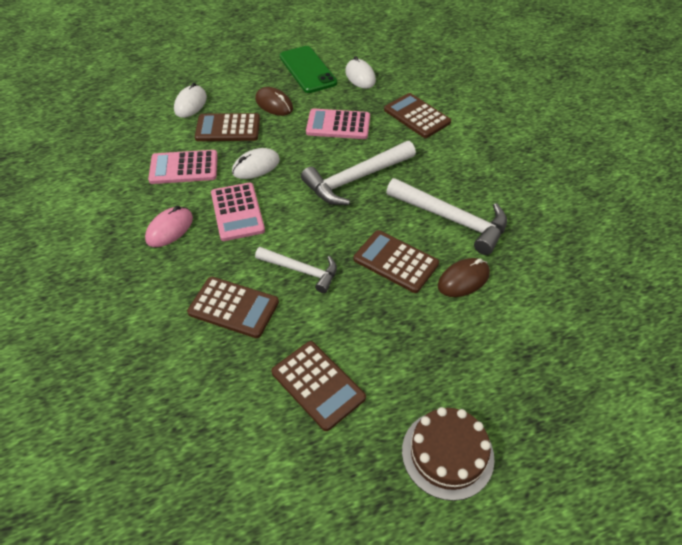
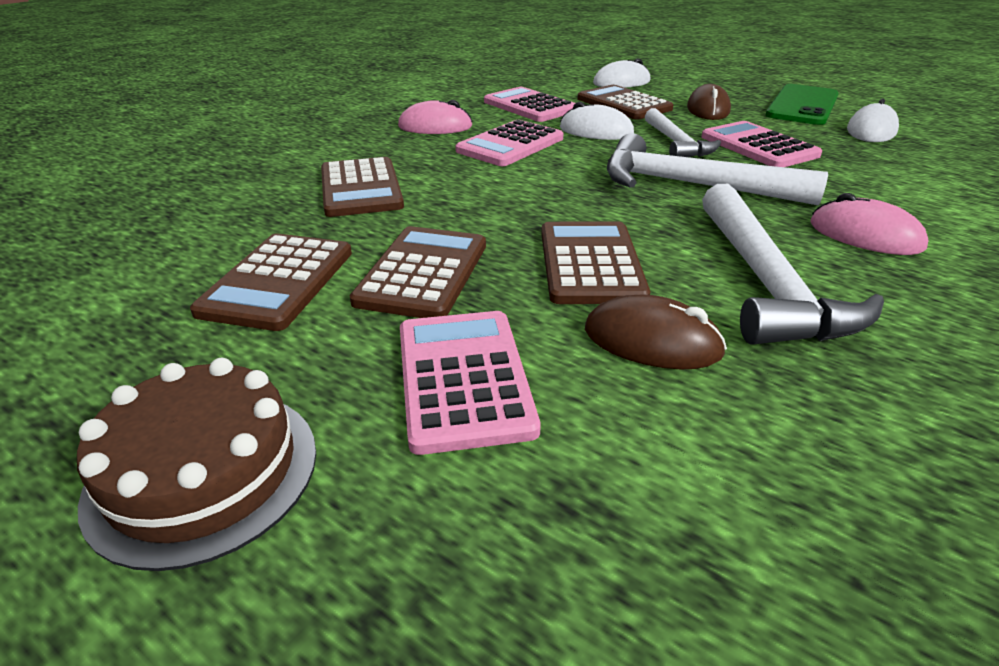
camera: 55 degrees right, 15 degrees down
white hammer [255,247,337,293] -> white hammer moved to [645,108,721,157]
brown calculator [384,93,451,138] -> brown calculator moved to [350,226,486,318]
none -> pink calculator [400,311,541,455]
none -> pink mouse [810,193,928,255]

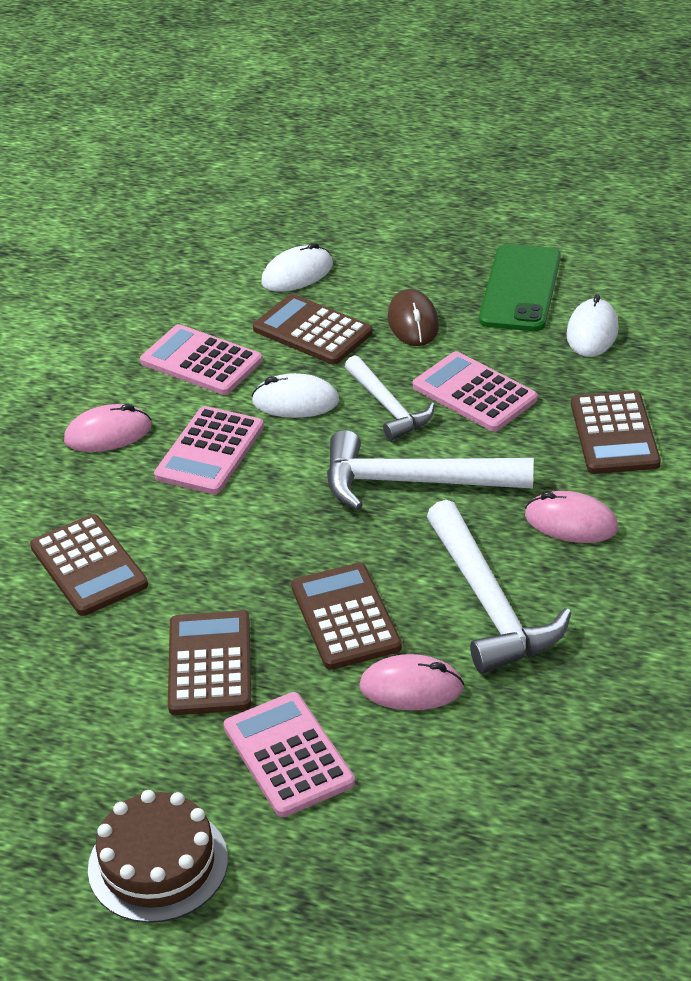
camera: 15 degrees left, 5 degrees up
brown calculator [190,233,352,331] -> brown calculator moved to [571,391,661,474]
brown mouse [585,295,727,370] -> pink mouse [359,654,464,710]

